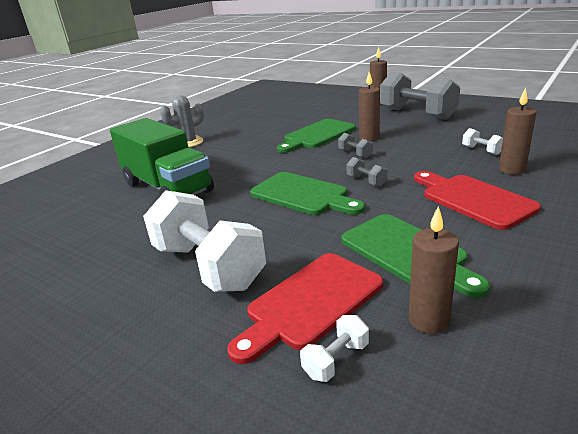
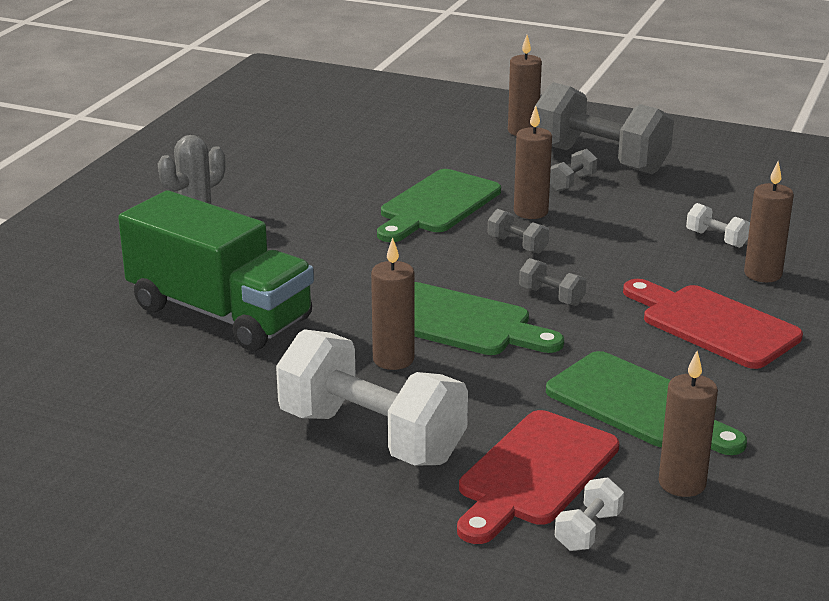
camera: 15 degrees left, 0 degrees up
none -> brown candle [371,237,414,370]
none -> grey dumbbell [550,149,597,191]

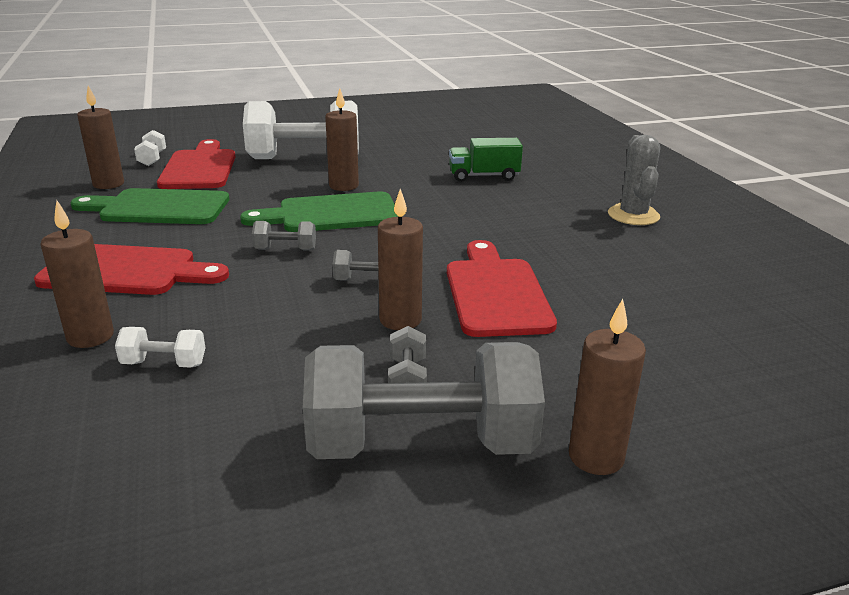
camera: 140 degrees right, 0 degrees up
green truck [118,190,314,351] -> green truck [449,138,523,182], size x0.50
green cutting board [377,169,501,242] -> red cutting board [447,240,557,337]

